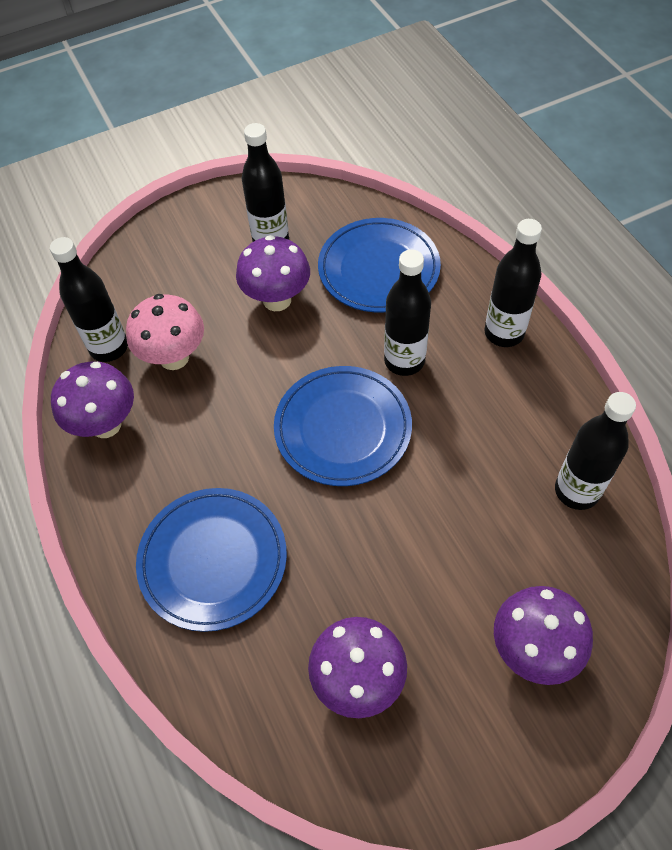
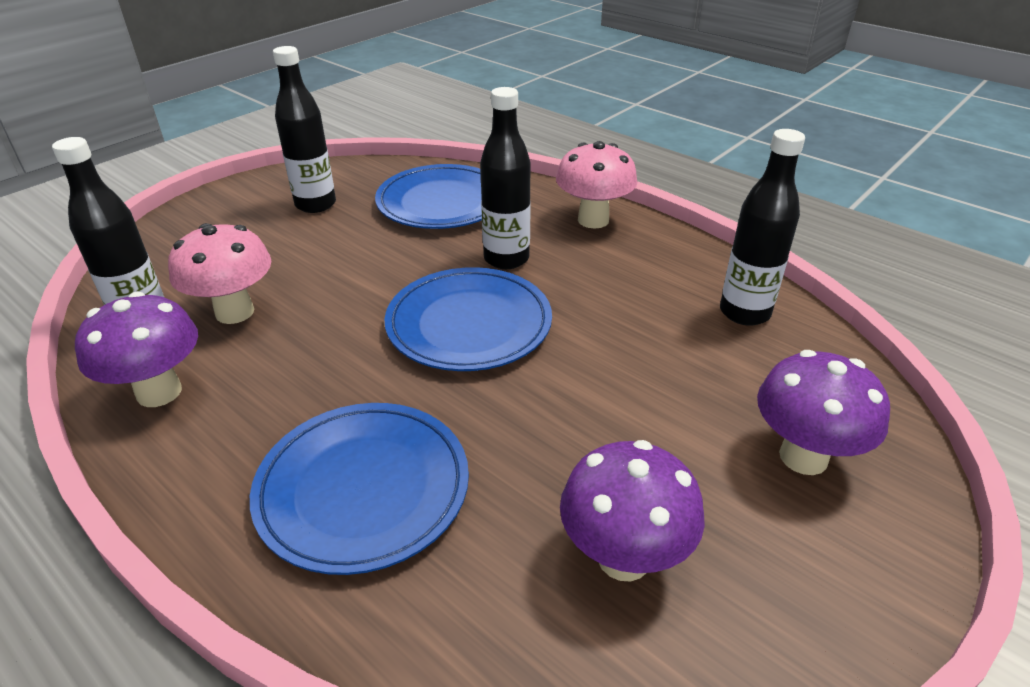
camera: 25 degrees left, 20 degrees down
purple mushroom [236,235,310,311] -> none
black bottle [484,219,542,347] -> pink mushroom [556,141,638,229]

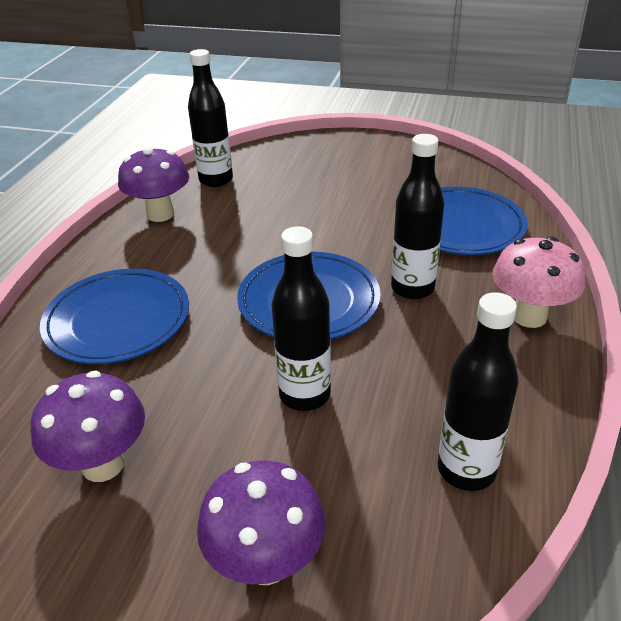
camera: 65 degrees right, 0 degrees up
pink mushroom [168,223,271,324] -> none
black bottle [273,46,336,213] -> black bottle moved to [271,226,331,411]

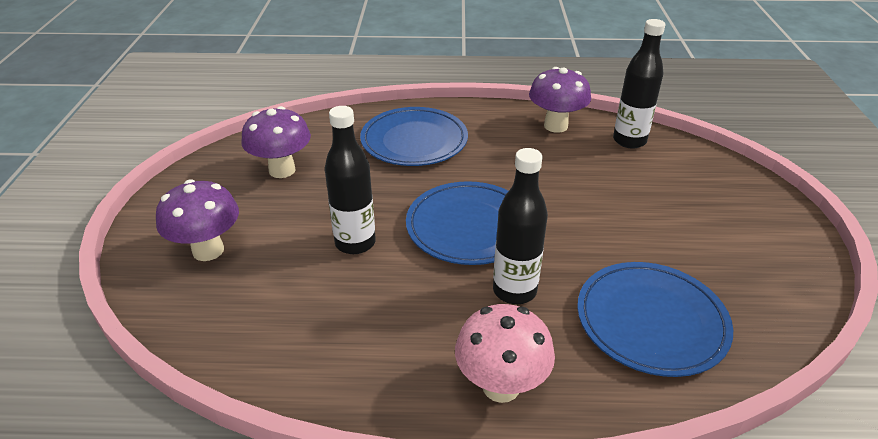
camera: 75 degrees right, 0 degrees up
black bottle [438,292,518,491] -> none

